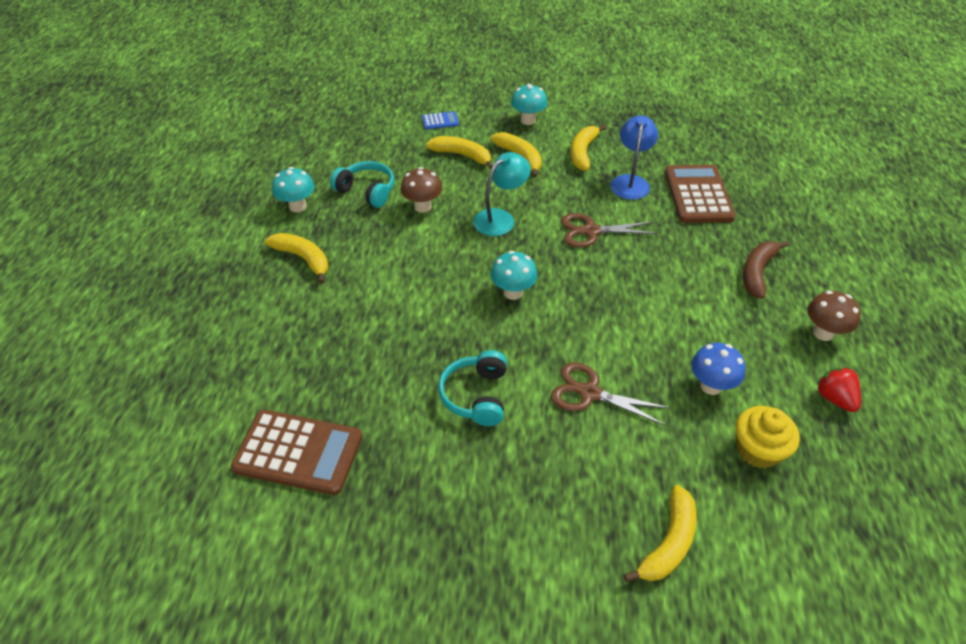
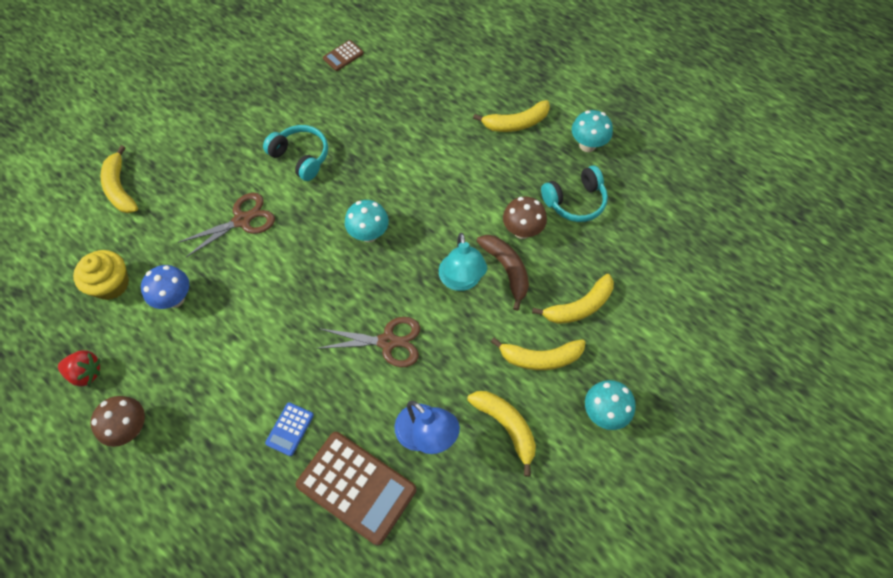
camera: 125 degrees right, 15 degrees up
brown calculator [231,410,363,495] -> brown calculator [323,40,364,71], size x0.47
blue calculator [422,111,459,129] -> blue calculator moved to [265,402,314,456]
brown scissors [561,213,658,248] -> brown scissors turned 60 degrees clockwise [316,317,420,367]
brown banana [743,241,789,299] -> brown banana moved to [477,235,529,311]

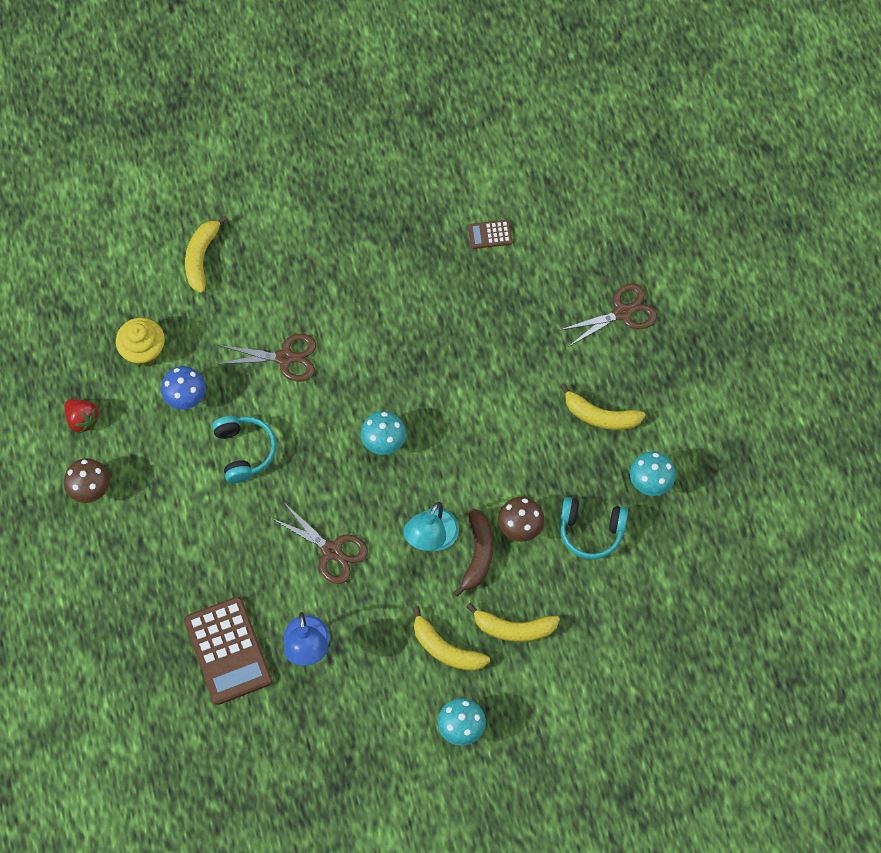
camera: 35 degrees right, 5 degrees up
turquoise headphones [263,125,328,181] -> turquoise headphones moved to [212,416,277,483]
blue calculator [265,402,314,456] -> none
yellow banana [467,391,536,477] -> none
none -> brown scissors [560,283,657,347]

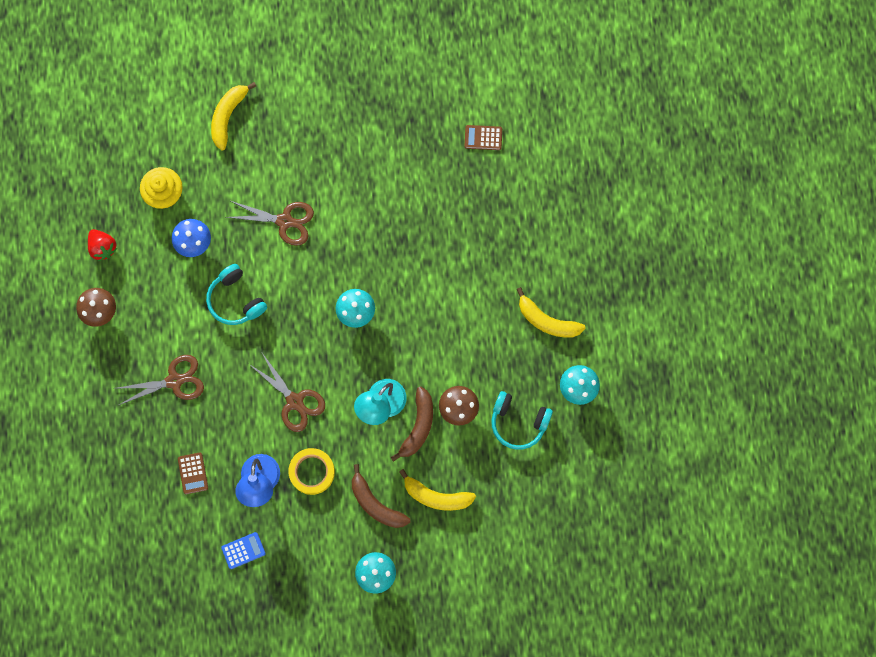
camera: 10 degrees right, 10 degrees up
brown calculator [184,597,272,705] -> brown calculator [178,452,208,494], size x0.47
turquoise headphones [212,416,277,483] -> turquoise headphones turned 150 degrees clockwise [206,264,267,325]
yellow banana [413,606,490,671] -> brown banana [352,464,410,528]
brown scissors [560,283,657,347] -> brown scissors moved to [118,355,204,405]
none -> blue calculator [221,532,266,569]
none -> yellow tape [288,448,335,495]

